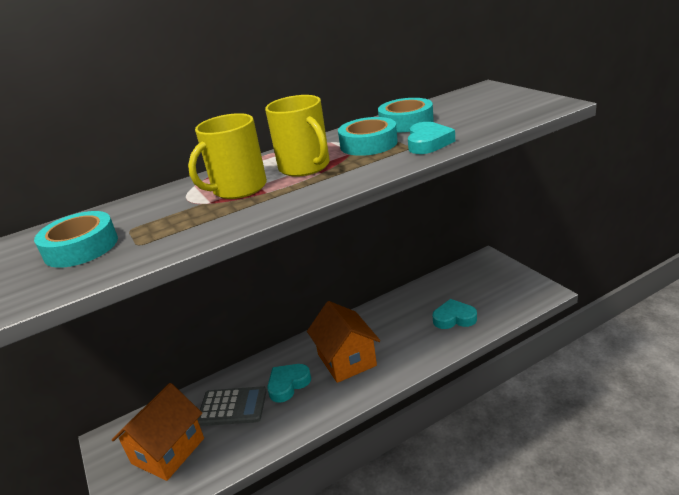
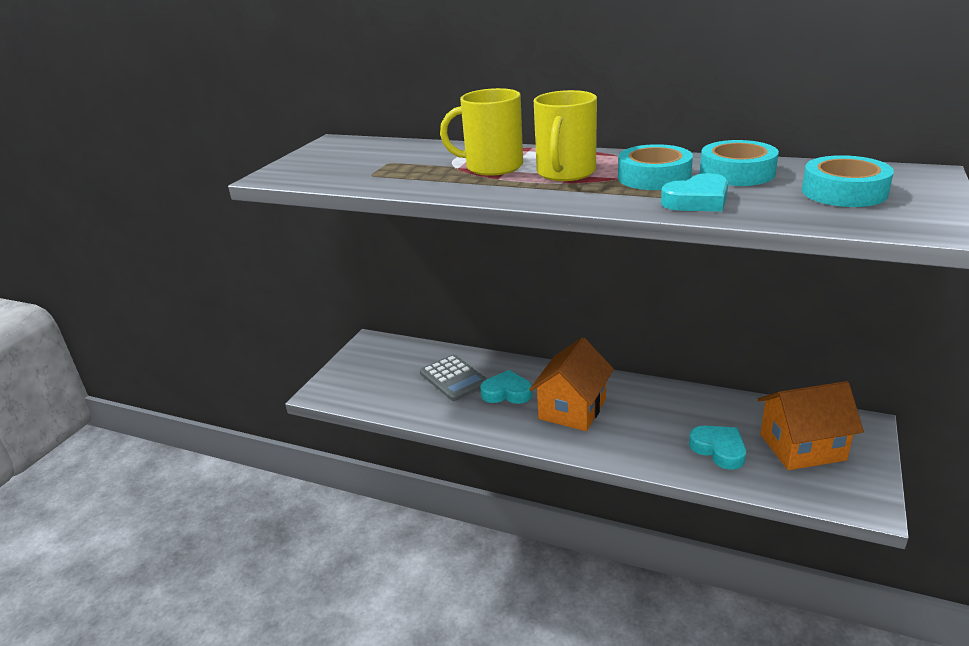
camera: 50 degrees right, 0 degrees up
turquoise tape [34,211,118,268] -> turquoise tape moved to [802,155,894,207]
orange house [112,383,204,481] -> orange house moved to [758,381,864,470]

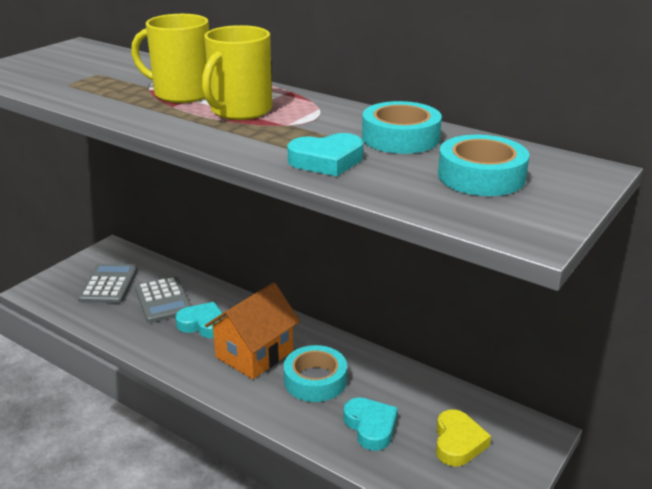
camera: 10 degrees right, 0 degrees up
turquoise tape [618,144,693,190] -> turquoise tape moved to [284,345,347,402]
orange house [758,381,864,470] -> yellow heart [436,409,491,467]
none -> grey calculator [78,264,138,303]

